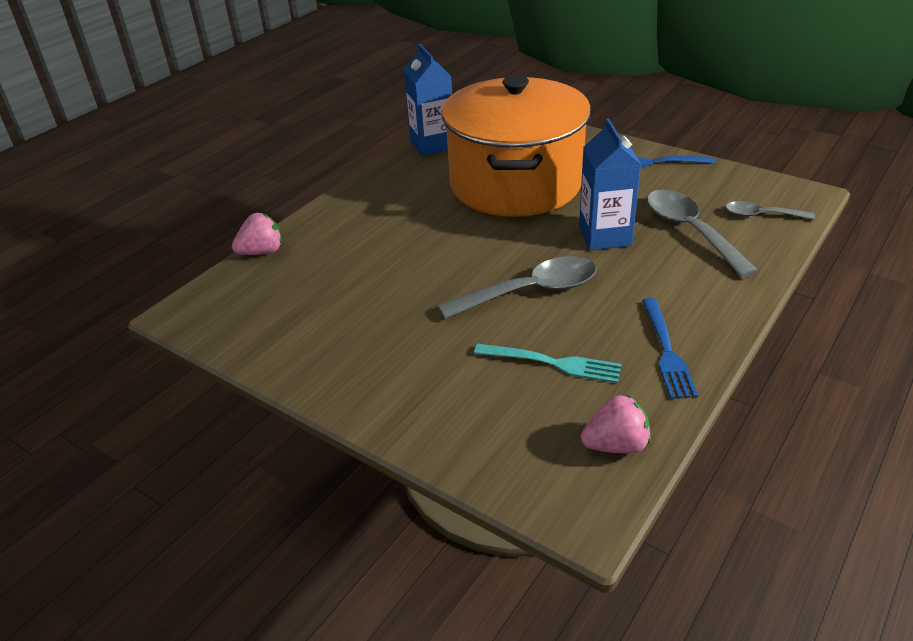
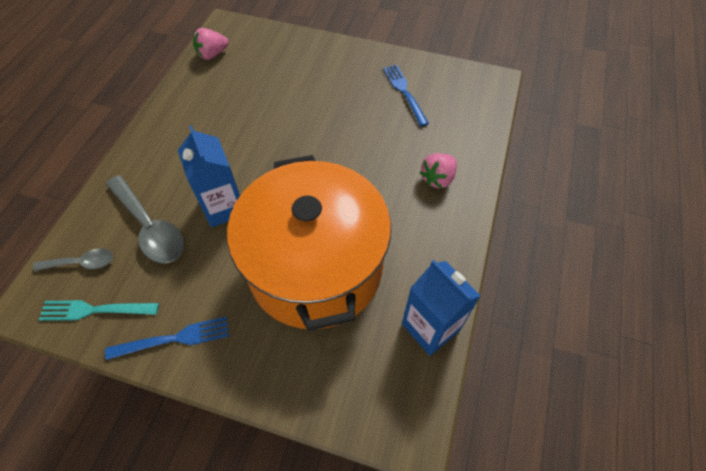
camera: 160 degrees right, 20 degrees up
pink strawberry [232,213,282,255] -> pink strawberry moved to [420,153,457,188]
grey spoon [438,256,597,319] -> none
turquoise fork [474,343,622,383] -> turquoise fork moved to [39,300,159,321]
blue fork [642,298,698,399] -> blue fork moved to [383,65,429,126]

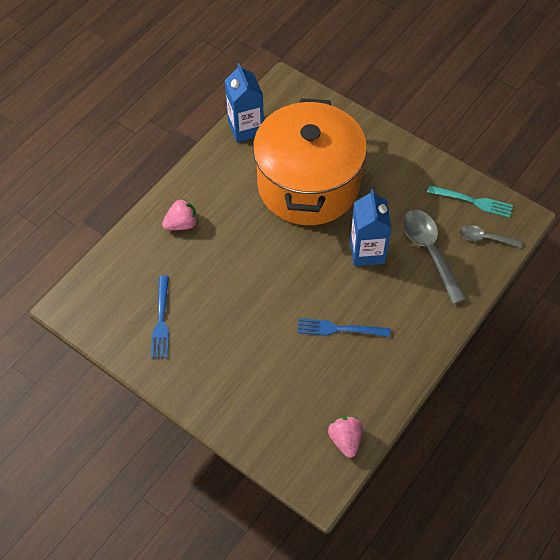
camera: 160 degrees left, 0 degrees up
blue fork [105,316,229,360] -> blue fork moved to [297,318,391,337]
pink strawberry [193,28,228,60] -> pink strawberry turned 90 degrees counterclockwise [328,416,363,458]

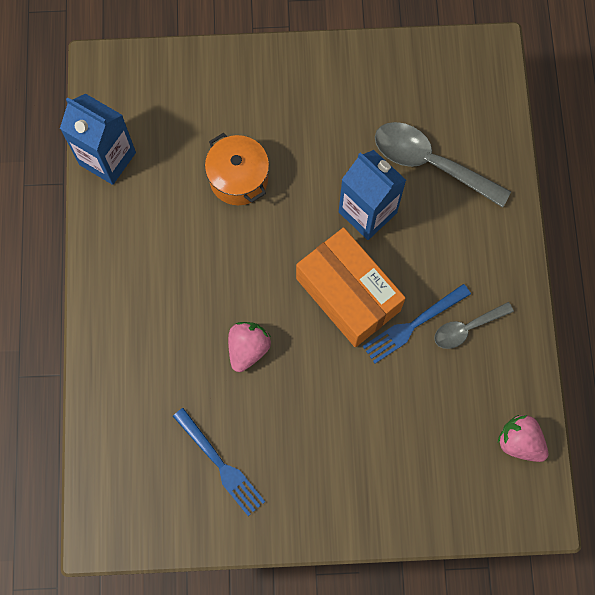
camera: 40 degrees left, 15 degrees up
pink strawberry [162,199,198,230] -> pink strawberry moved to [228,322,271,372]
orange pot [253,98,367,225] -> orange pot [205,133,269,205], size x0.42
turquoise fork [427,185,513,218] -> none
grey spoon [459,225,522,248] -> grey spoon moved to [434,302,514,349]
none -> orange box [296,227,406,347]

